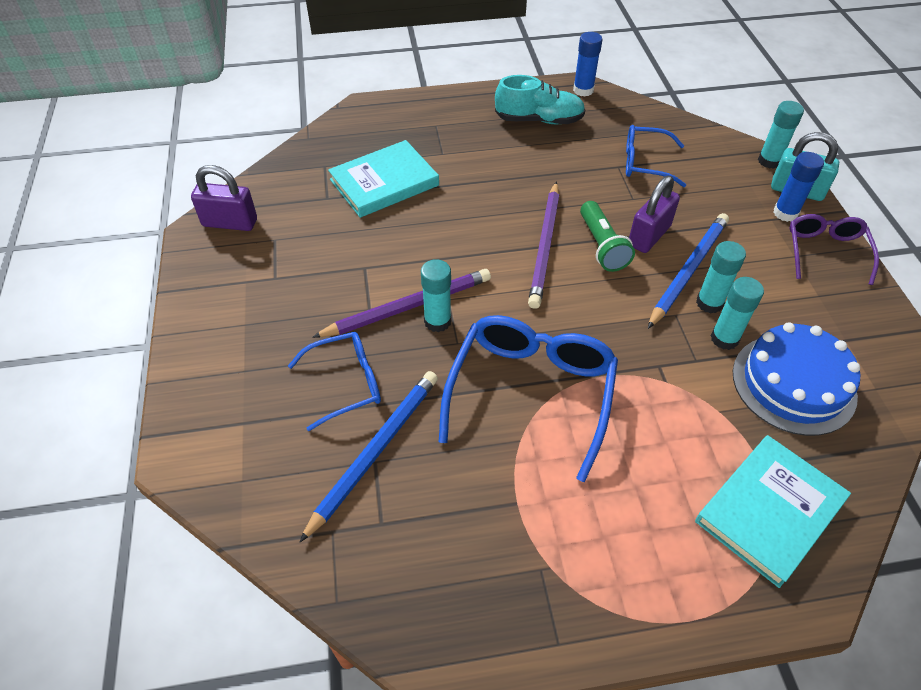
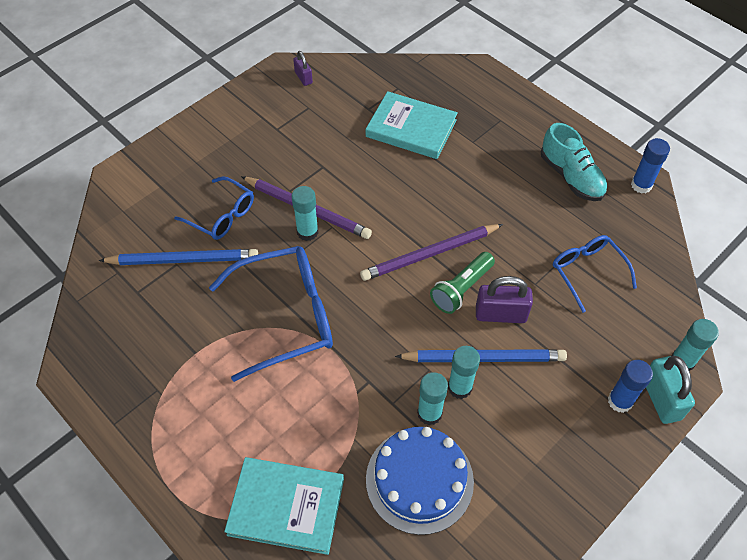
camera: 55 degrees right, 5 degrees up
purple padlock [191,165,257,231] -> purple padlock [293,51,313,86], size x0.58
purple glasses [789,214,879,285] -> none

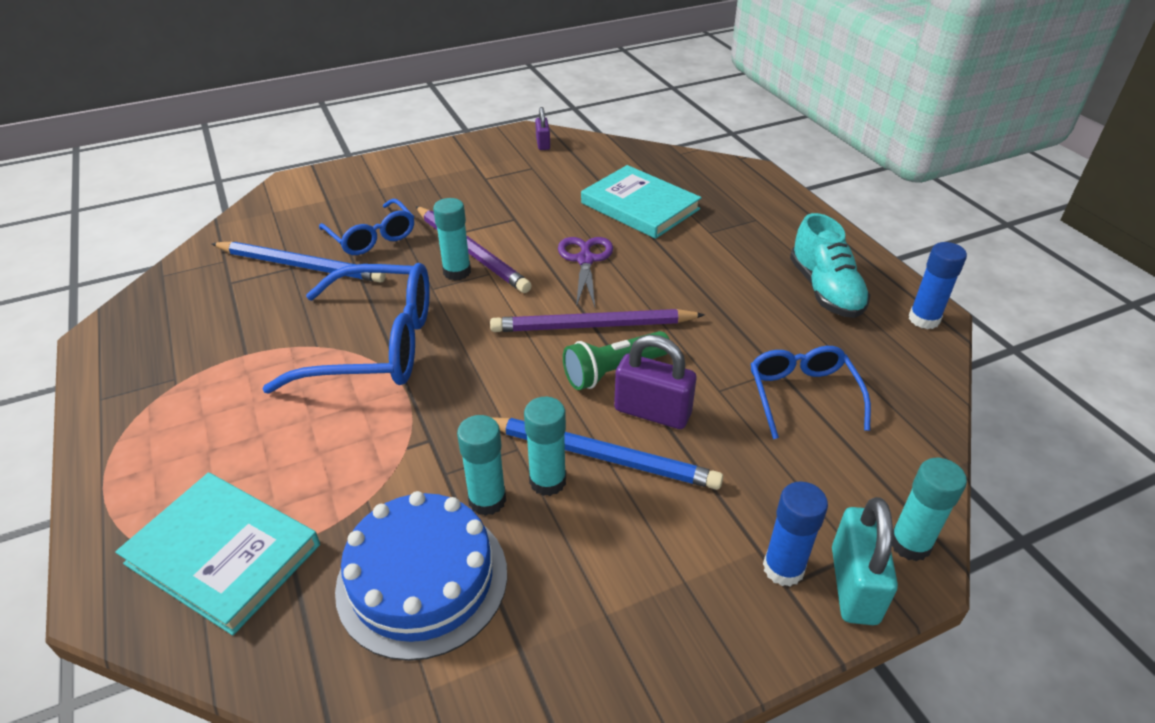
camera: 20 degrees right, 15 degrees down
none -> purple scissors [558,237,613,307]

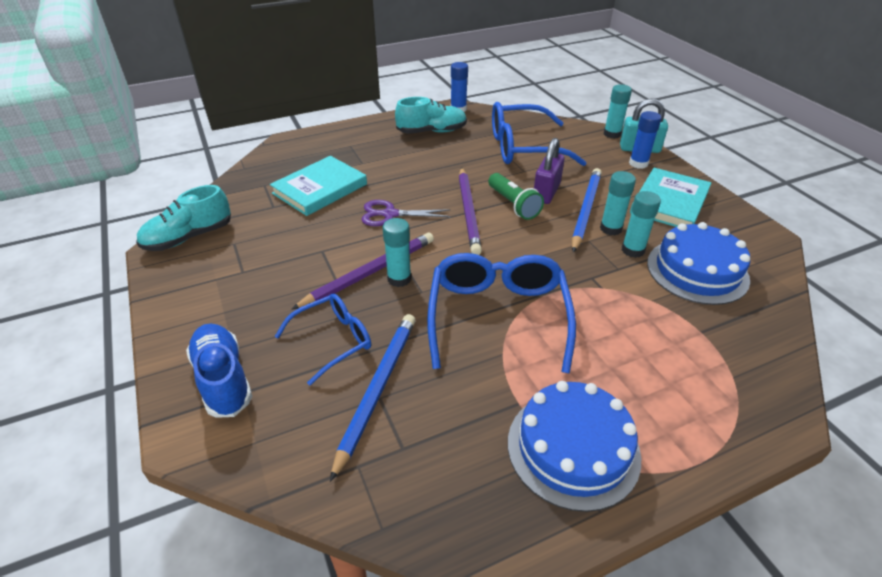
camera: 90 degrees left, 0 degrees up
turquoise book [115,473,320,635] -> turquoise book moved to [630,168,711,227]
purple padlock [535,107,550,150] -> turquoise shoe [136,185,231,251]
blue glasses [751,346,871,439] -> blue glasses [492,102,587,166], size x1.68
none -> blue shoe [186,323,252,417]
none -> blue cake [508,381,641,512]

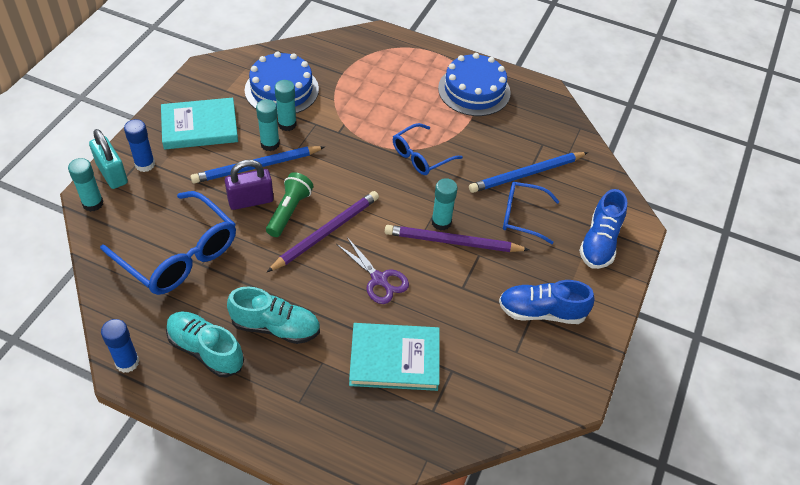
camera: 135 degrees left, 10 degrees up
turquoise shoe [136,185,231,251] -> turquoise shoe moved to [227,287,320,344]
blue glasses [427,253,576,373] -> blue glasses [393,123,463,175], size x0.59
none -> blue shoe [499,280,595,324]

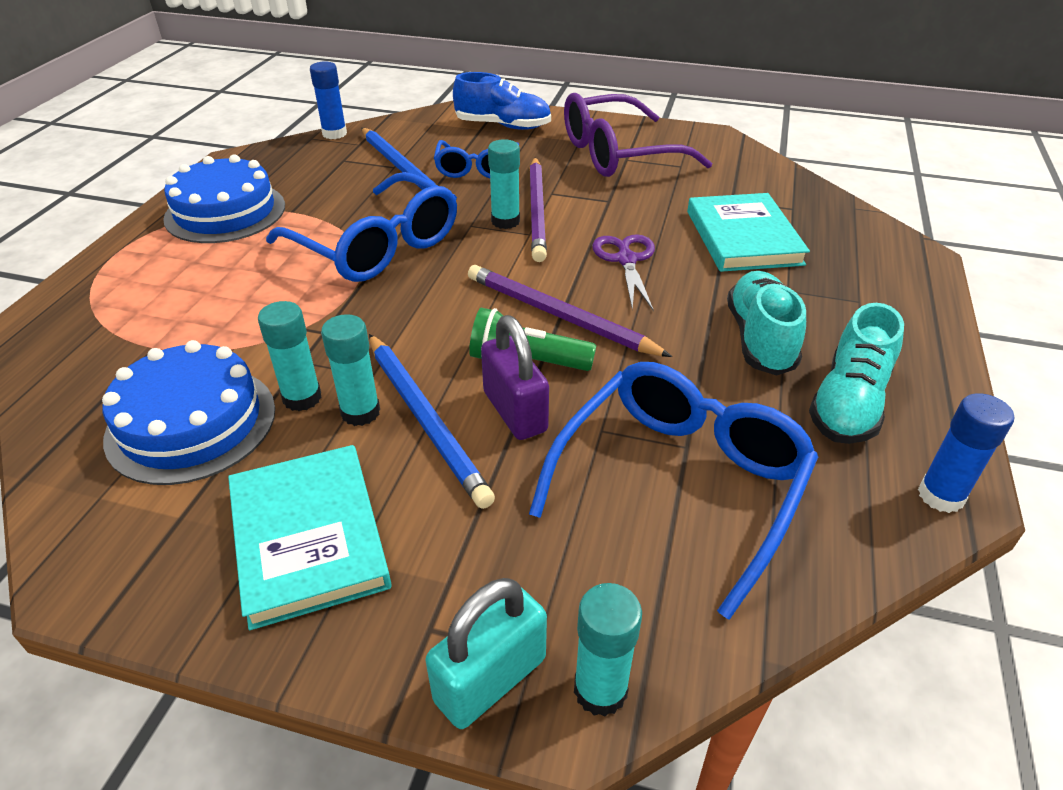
camera: 95 degrees left, 10 degrees down
blue glue stick [124,119,155,172] -> blue glue stick moved to [310,61,347,139]
purple scissors [337,237,409,304] -> purple scissors turned 45 degrees counterclockwise [592,234,655,311]
blue glasses [393,123,463,175] -> blue glasses [266,172,457,282], size x1.68
blue shoe [499,280,595,324] -> purple glasses [564,93,712,177]

